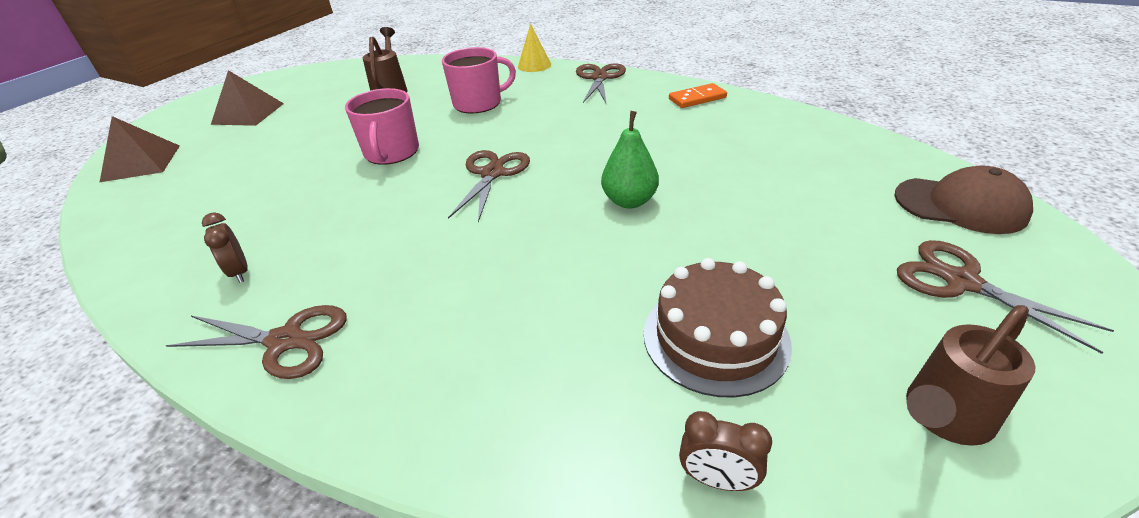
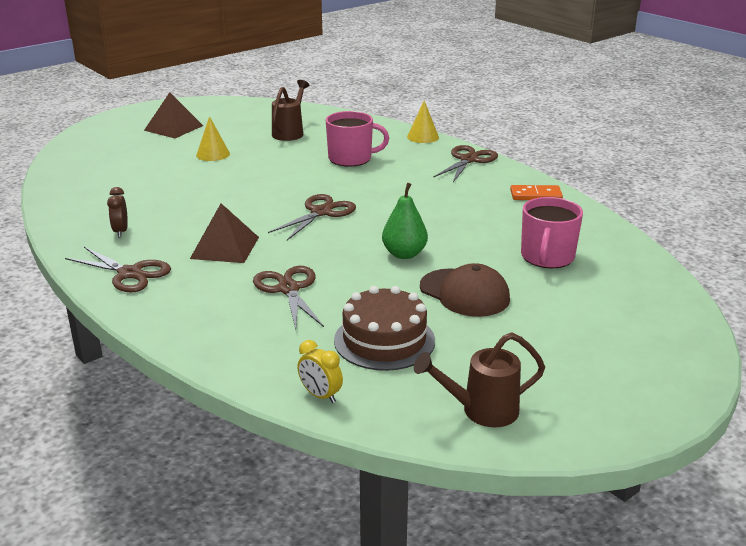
camera: 20 degrees right, 10 degrees down
brown pyramid [100,116,180,182] -> brown pyramid moved to [190,203,259,263]
pink mug [345,88,419,165] -> pink mug moved to [521,197,583,268]
brown clock [679,411,772,491] -> yellow clock [297,340,343,403]
brown cap [894,166,1033,234] -> brown cap moved to [420,263,510,317]
brown scissors [897,240,1114,354] -> brown scissors moved to [253,266,324,329]
none -> yellow cone [196,116,230,161]

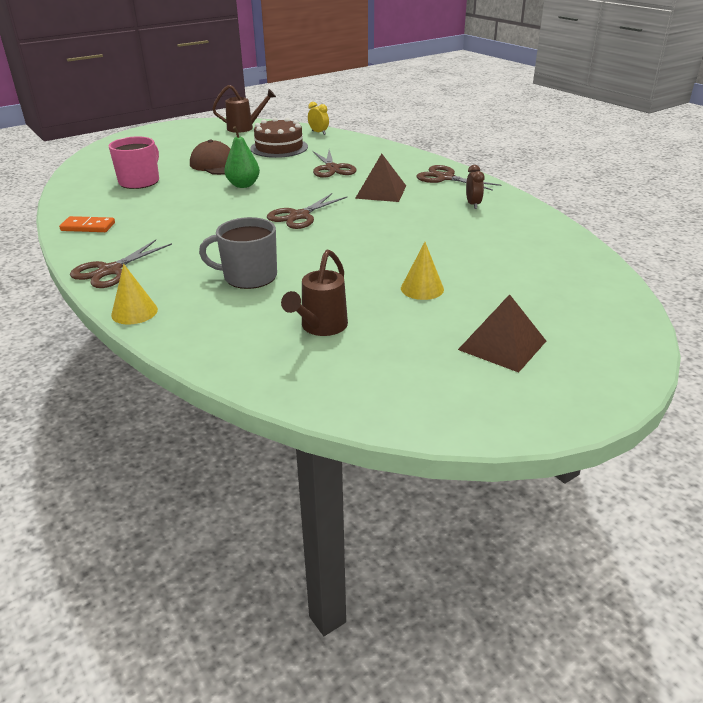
camera: 175 degrees left, 5 degrees up
pink mug [326,111,389,167] -> grey mug [199,217,277,289]

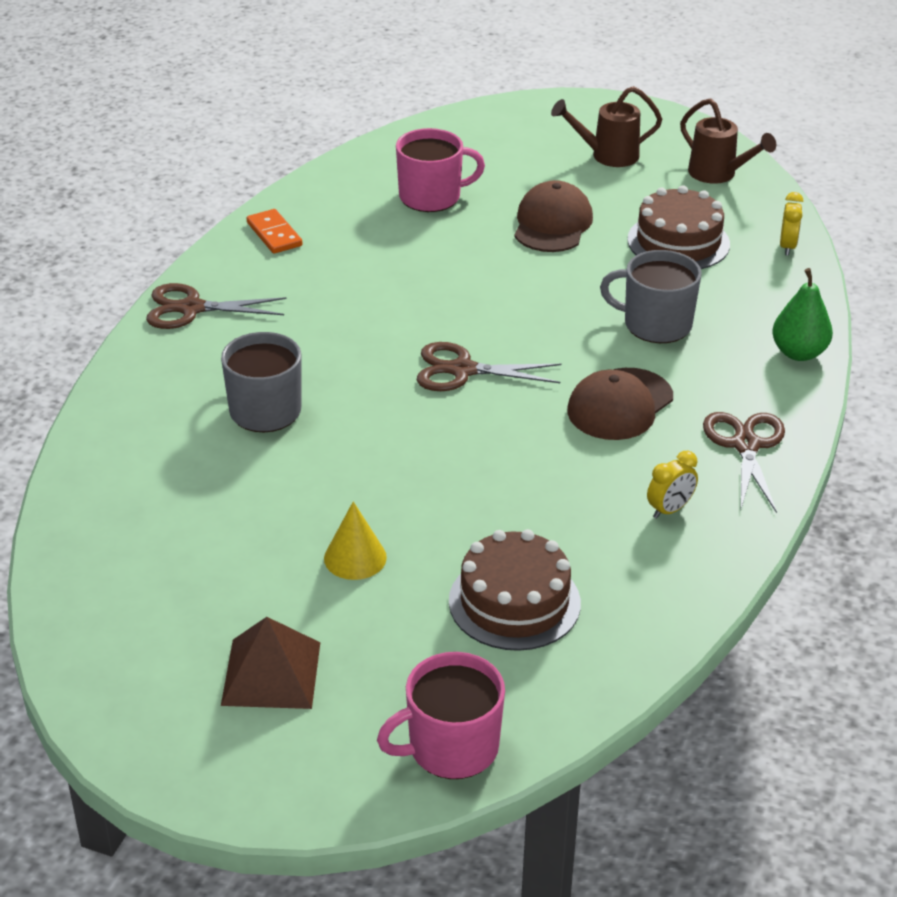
camera: 55 degrees right, 5 degrees up
yellow cone [111,264,158,325] -> none
green pear [224,126,260,188] -> green pear moved to [772,268,833,361]
brown watering can [281,250,348,336] -> brown watering can moved to [551,86,662,167]
brown scissors [312,150,357,178] -> grey mug [600,250,702,343]
brown pyramid [355,154,406,202] -> brown cap [567,368,673,440]
brown clock [466,165,485,209] -> yellow clock [647,451,698,519]
none -> pink mug [377,652,505,779]
none -> brown cake [449,529,581,651]

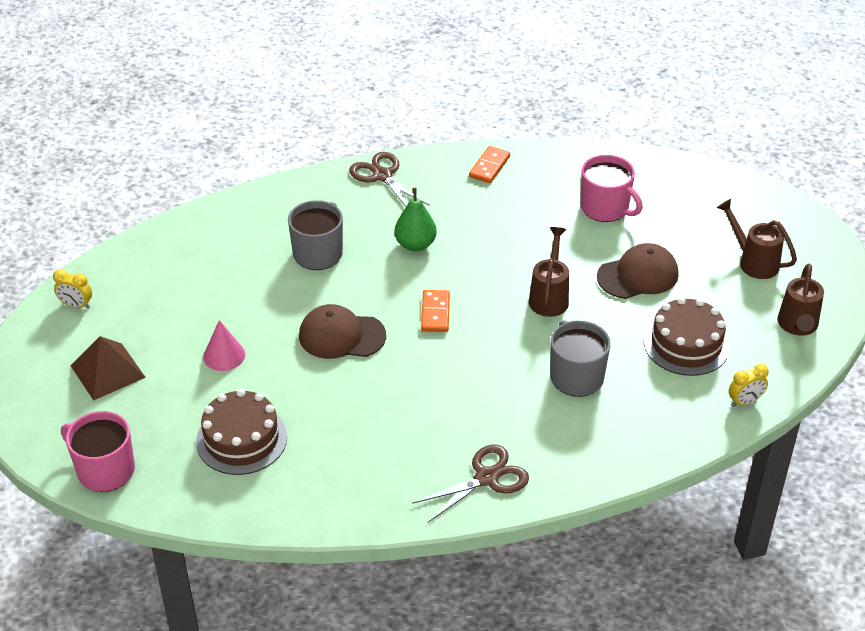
camera: 55 degrees right, 5 degrees up
yellow cone [324,501,387,580] -> pink cone [203,320,245,371]
brown scissors [417,342,561,391] -> orange domino [421,290,450,332]
brown cap [567,368,673,440] -> brown cap moved to [299,304,386,359]
yellow clock [647,451,698,519] -> yellow clock moved to [53,269,92,309]
green pear [772,268,833,361] -> green pear moved to [394,188,437,252]
none -> brown watering can [529,227,569,317]

